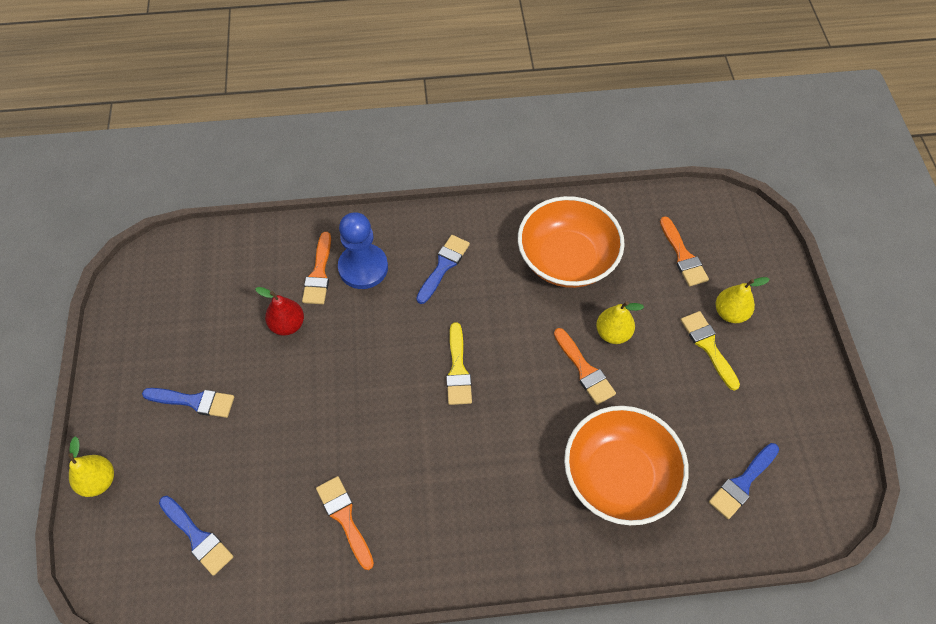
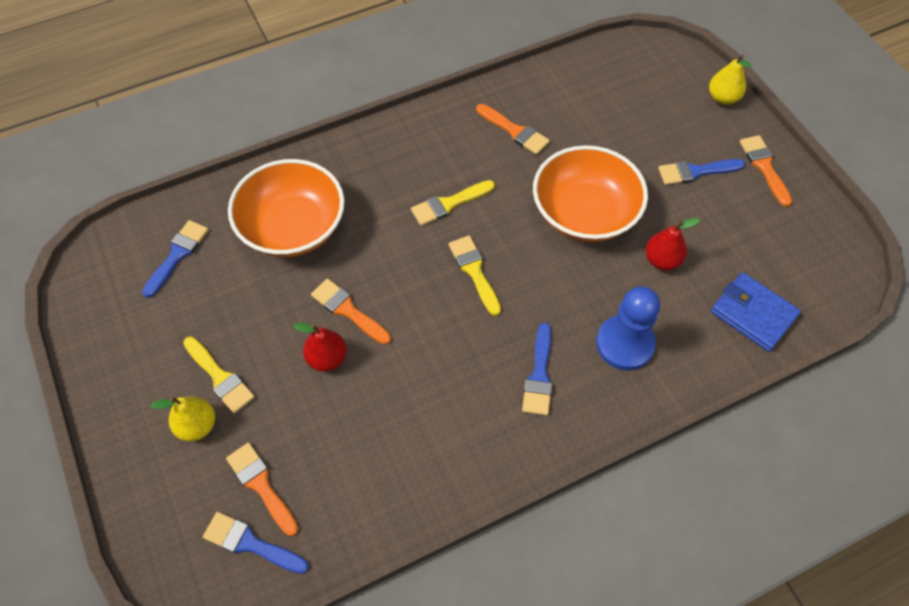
camera: 160 degrees right, 0 degrees up
blue brush [159,496,233,576] -> blue brush moved to [203,512,309,574]
orange brush [302,232,331,304] -> orange brush moved to [740,135,792,207]
orange bowl [518,196,625,288] -> orange bowl moved to [533,145,648,242]
yellow pear [596,301,644,344] -> red pear [293,323,347,372]
none -> yellow brush [411,180,495,226]
none -> blue wallet [711,272,801,352]

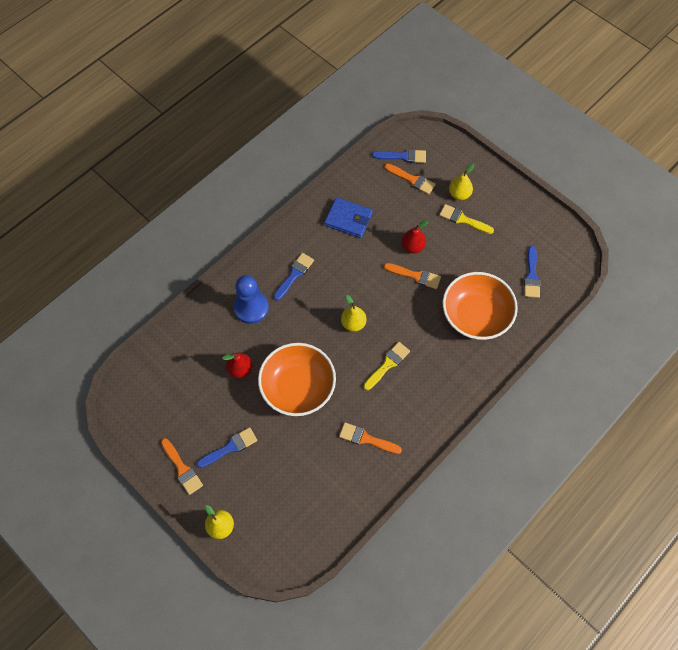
camera: 160 degrees right, 5 degrees up
yellow brush [449,236,501,316] -> yellow pear [341,295,366,332]
blue brush [522,323,552,415] -> blue brush turned 45 degrees clockwise [273,253,314,301]
blue wallet [711,272,801,352] -> blue wallet moved to [324,198,373,238]

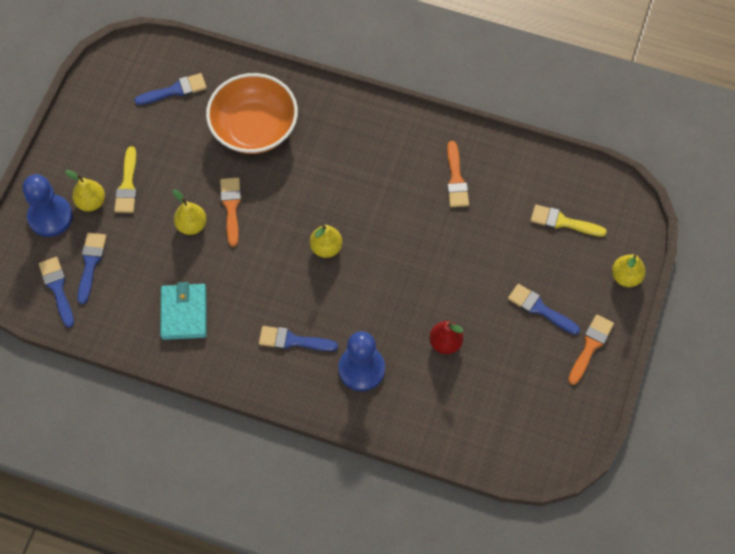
camera: 115 degrees left, 0 degrees up
orange bowl [258,343,336,416] -> none
blue wallet [324,198,373,238] -> turquoise wallet [160,282,207,340]
yellow brush [364,342,410,390] -> yellow brush moved to [531,205,607,237]
orange brush [385,164,436,195] -> blue brush [77,233,107,304]
red pear [401,220,429,253] -> yellow pear [173,189,207,235]
none -> blue pawn [23,174,73,237]

